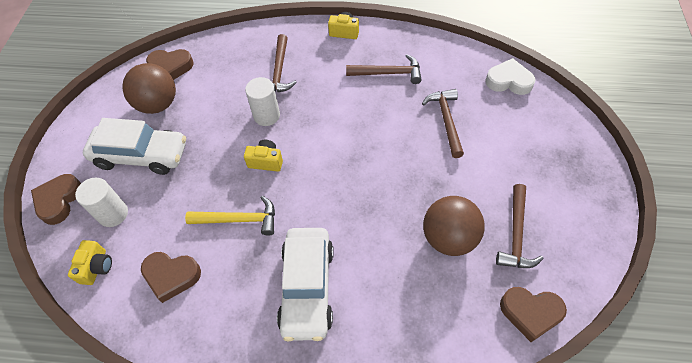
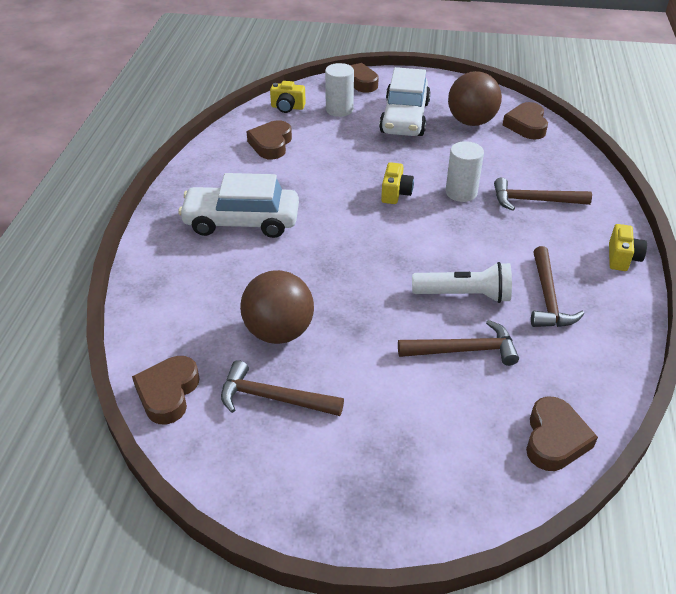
camera: 90 degrees right, 15 degrees down
yellow hammer [185,196,275,236] -> none
white heart [485,58,536,95] -> brown heart [526,396,598,471]
none -> white flashlight [412,262,512,303]

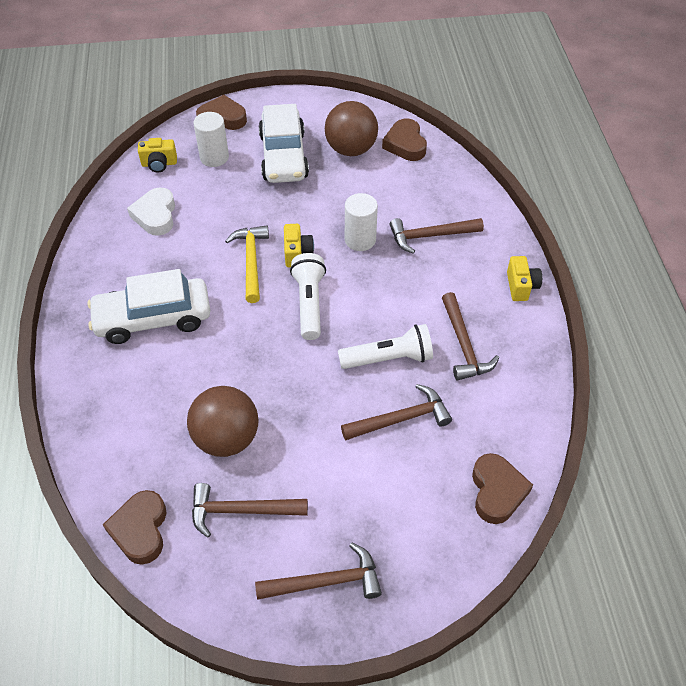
camera: 15 degrees left, 10 degrees up
brown heart [246,120,292,159] -> white heart [127,187,175,236]
none -> yellow hammer [225,225,269,303]
none -> brown hammer [255,543,382,600]
none -> white flashlight [290,253,326,340]

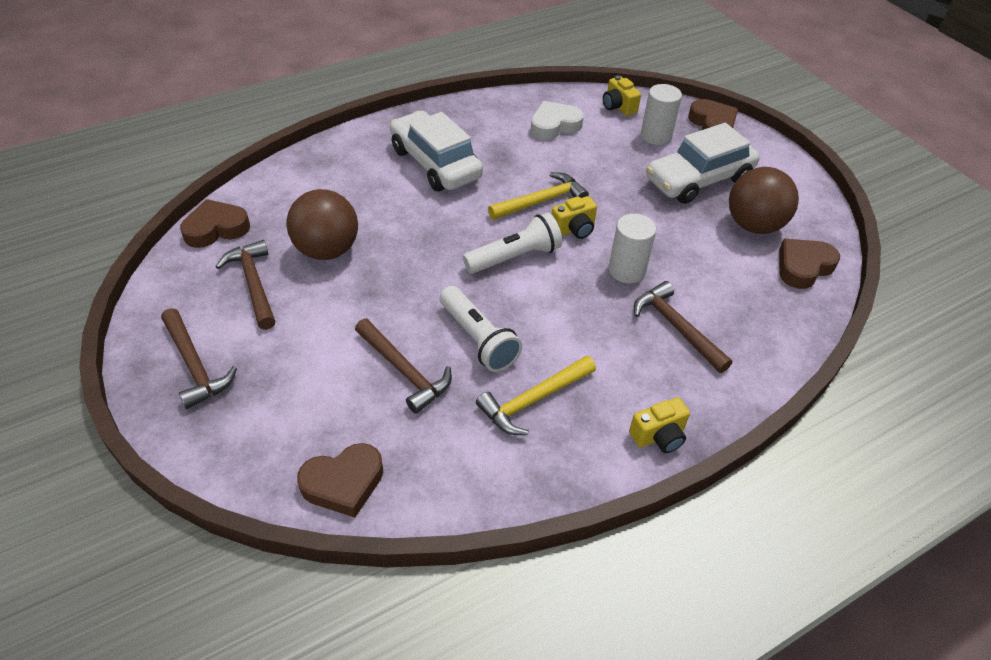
camera: 65 degrees right, 5 degrees down
brown hammer [442,292,499,381] -> yellow hammer [476,356,596,435]

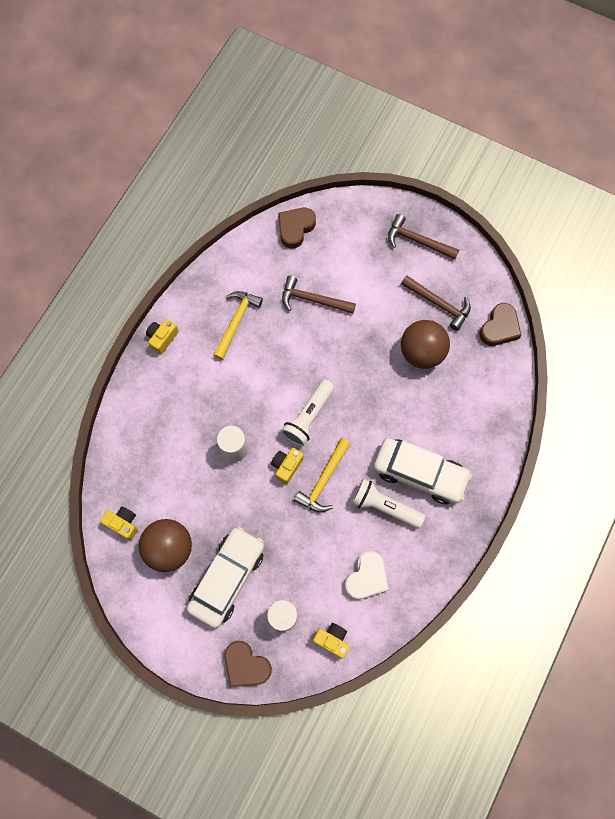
camera: 150 degrees right, 25 degrees up
white flashlight [440,286,522,372] -> white flashlight moved to [351,478,425,528]
brown hammer [634,281,732,373] -> none
brown heart [779,239,840,289] -> yellow camera [100,506,138,540]

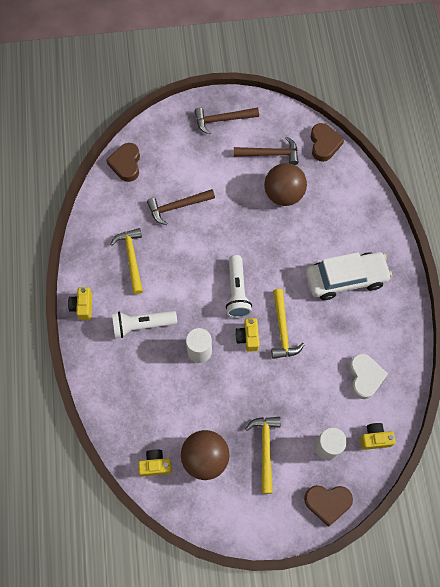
camera: 35 degrees left, 5 degrees down
white car [187,526,264,628] -> yellow hammer [245,417,281,494]
white flashlight [351,478,425,528] -> white flashlight moved to [112,311,177,338]

